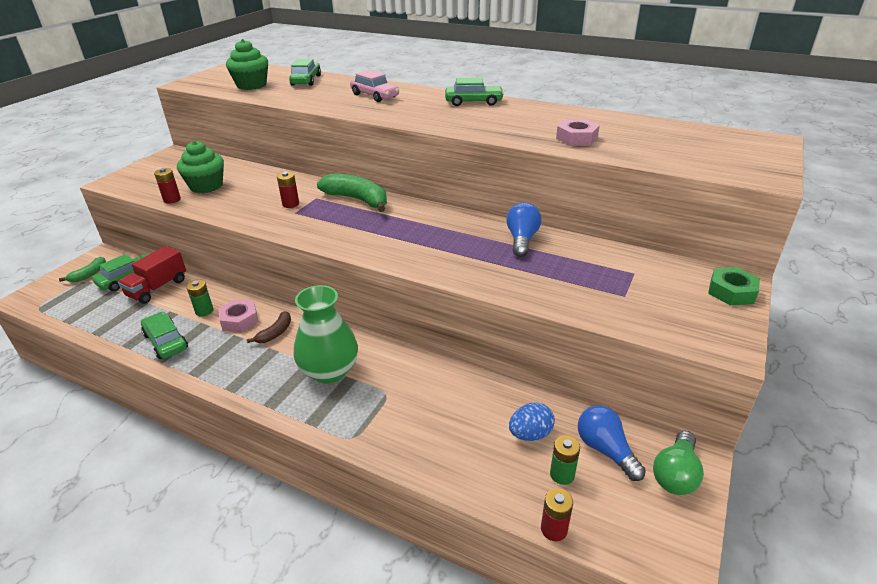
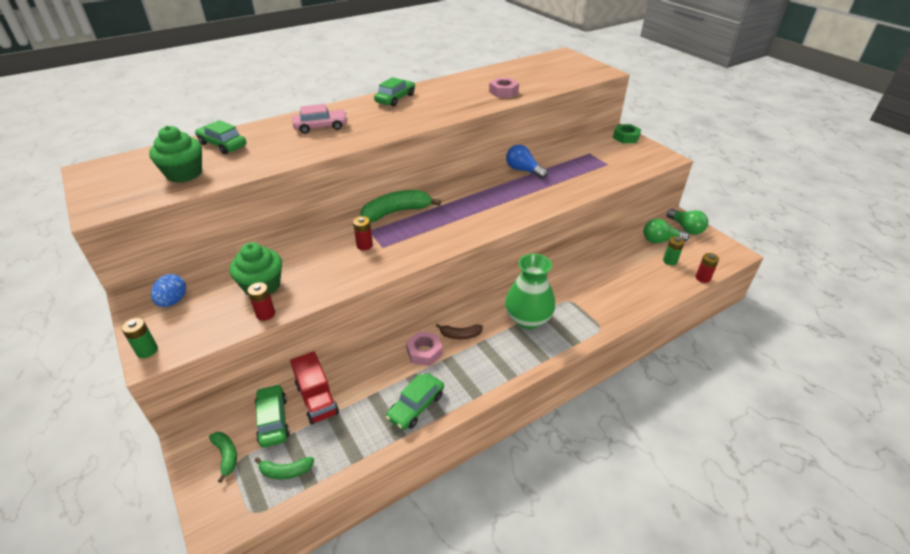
camera: 60 degrees left, 5 degrees up
green car [141,312,188,359] -> green car turned 45 degrees counterclockwise [386,373,444,430]
green battery [187,280,213,317] -> green battery moved to [121,318,158,358]
brown banana [247,311,291,343] -> brown banana turned 120 degrees clockwise [436,323,483,339]
blue egg [509,403,555,441] -> blue egg moved to [151,274,186,307]
blue light bulb [578,406,646,481] -> green light bulb [643,219,689,243]
none -> green banana [255,457,314,479]

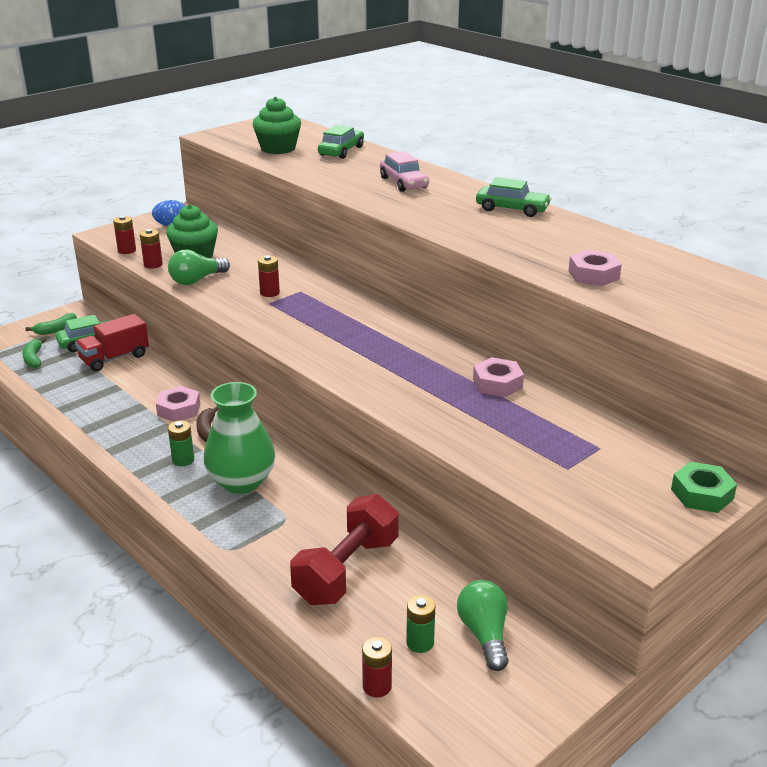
camera: 80 degrees right, 10 degrees down
green battery [121,318,158,358] -> green battery moved to [168,420,194,466]
green banana [360,190,441,222] -> none
green car [386,373,444,430] -> none
blue light bulb [506,145,547,179] -> pink nut [473,357,524,397]
green light bulb [667,209,708,235] -> green light bulb moved to [168,249,230,285]
none -> red battery [113,216,136,254]
none -> red dumbbell [290,494,399,605]

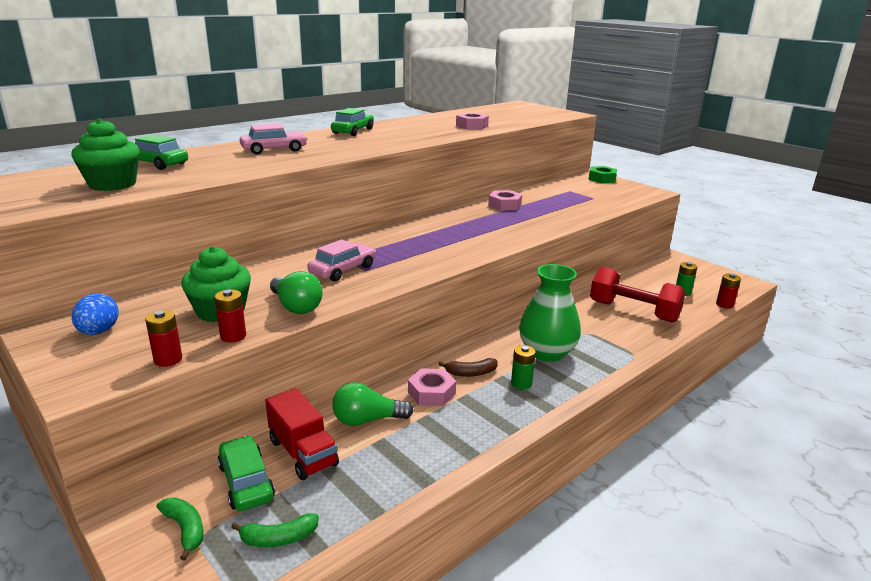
camera: 90 degrees left, 5 degrees down
red battery [258,255,280,297] -> pink car [307,239,376,282]
green light bulb [457,580,509,671] -> green light bulb moved to [332,382,414,426]

